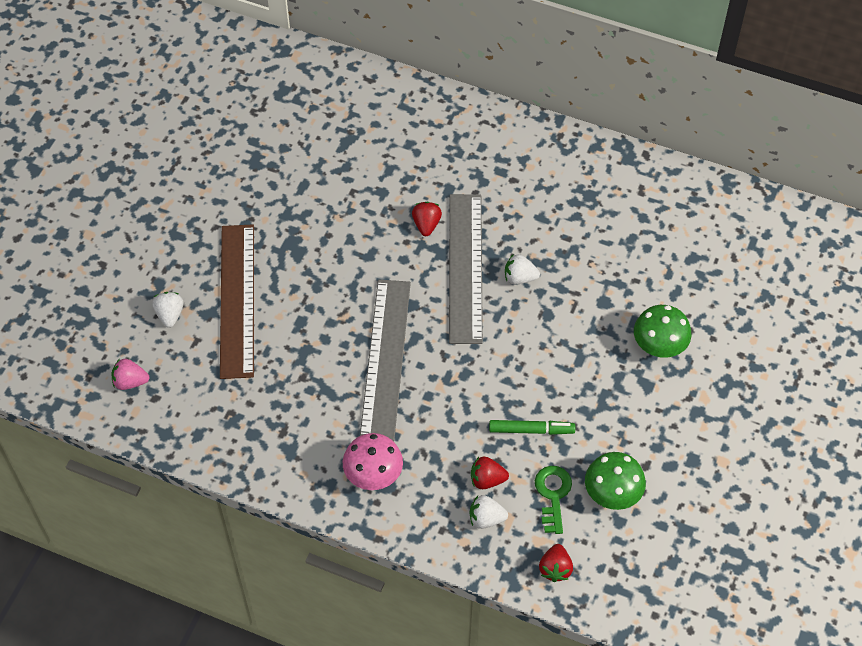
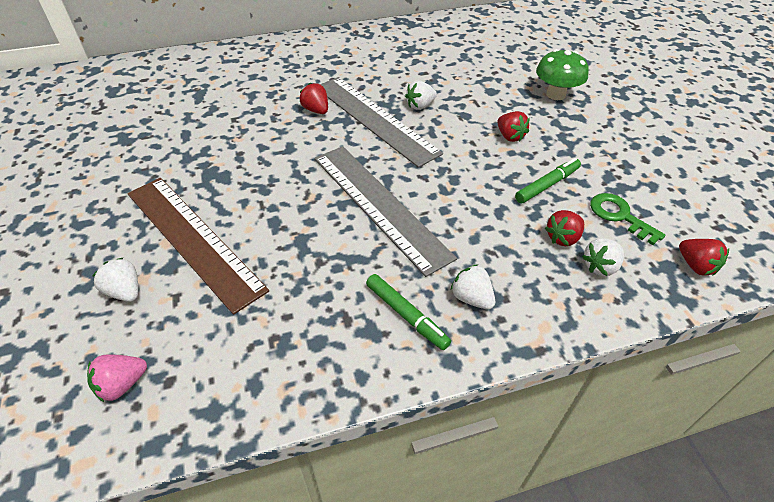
camera: 40 degrees left, 10 degrees down
pink mushroom [343,433,403,490] -> white strawberry [451,264,495,310]
green mushroom [585,452,646,510] -> none
none -> green marker [366,274,451,350]
none -> red strawberry [497,111,530,142]

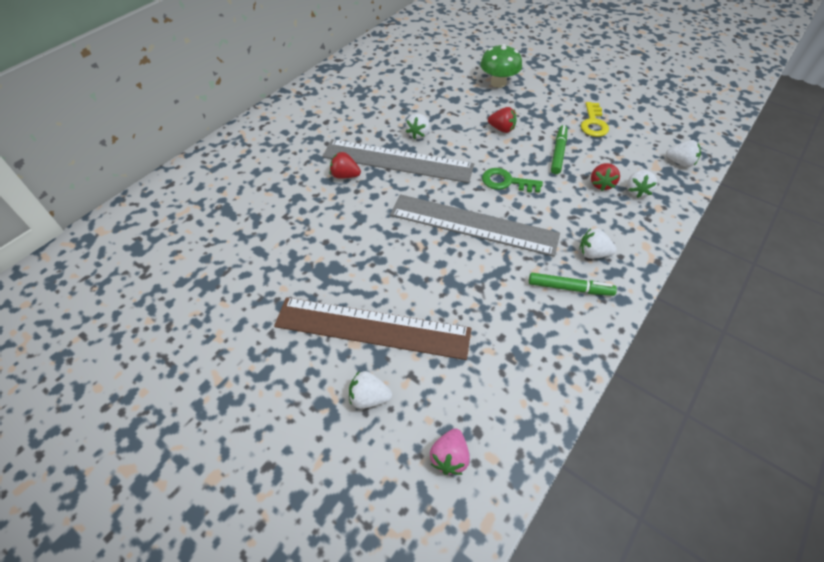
camera: 35 degrees left, 5 degrees up
green key [590,193,666,245] -> green key moved to [482,168,543,193]
red strawberry [679,239,729,276] -> white strawberry [666,140,701,167]
none -> yellow key [581,102,609,137]

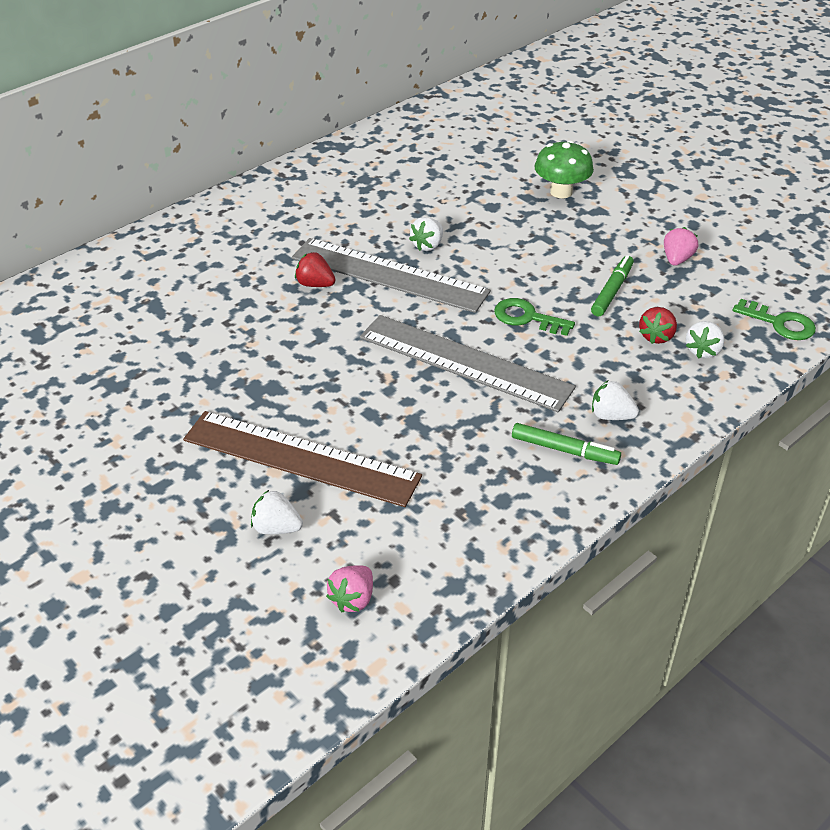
camera: 10 degrees right, 10 degrees down
red strawberry [488,107,517,133] -> none
yellow key [581,102,609,137] -> pink strawberry [664,227,698,266]
white strawberry [666,140,701,167] -> green key [733,299,816,340]

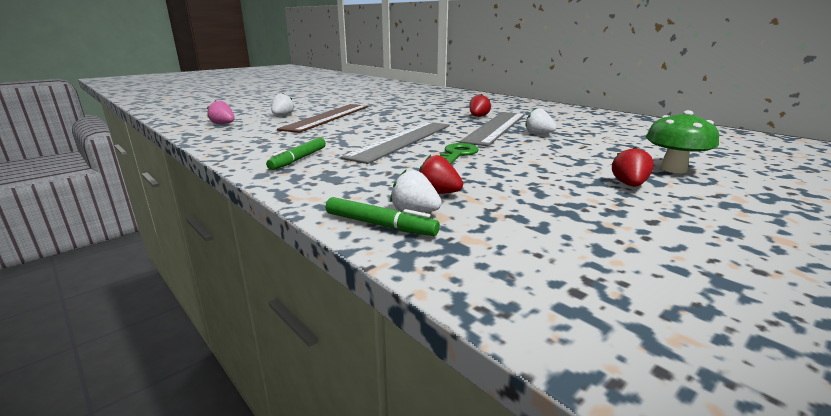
camera: 90 degrees right, 20 degrees down
green marker [591,255,634,316] -> green marker moved to [326,197,440,236]
white strawberry [592,381,639,420] -> none
pink strawberry [664,227,698,266] -> none
green key [733,299,816,340] -> none
none -> red strawberry [612,147,654,187]

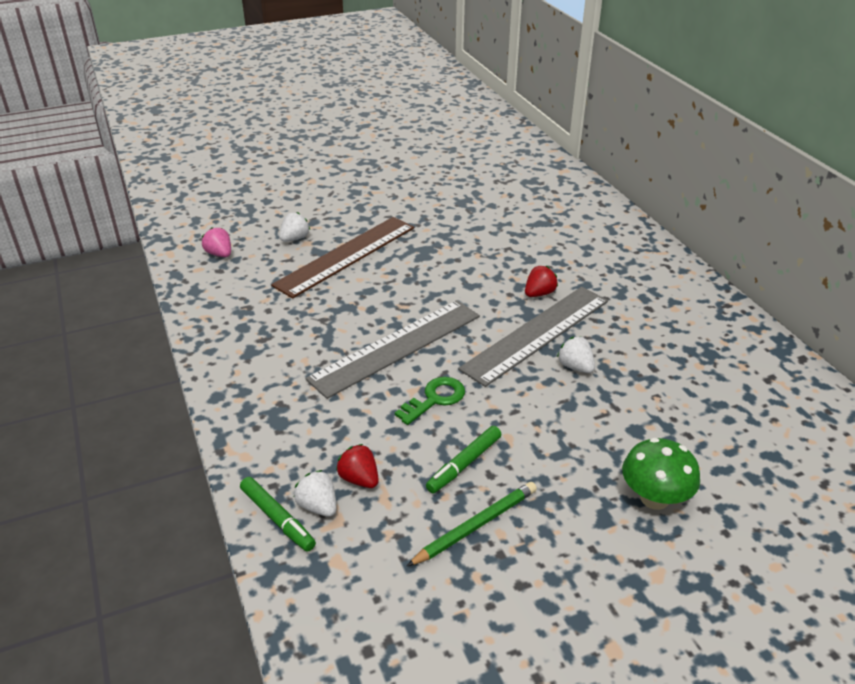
camera: 20 degrees right, 15 degrees up
green marker [266,138,326,170] -> green marker moved to [426,426,501,493]
red strawberry [612,147,654,187] -> none
none -> green pencil [406,482,537,567]

